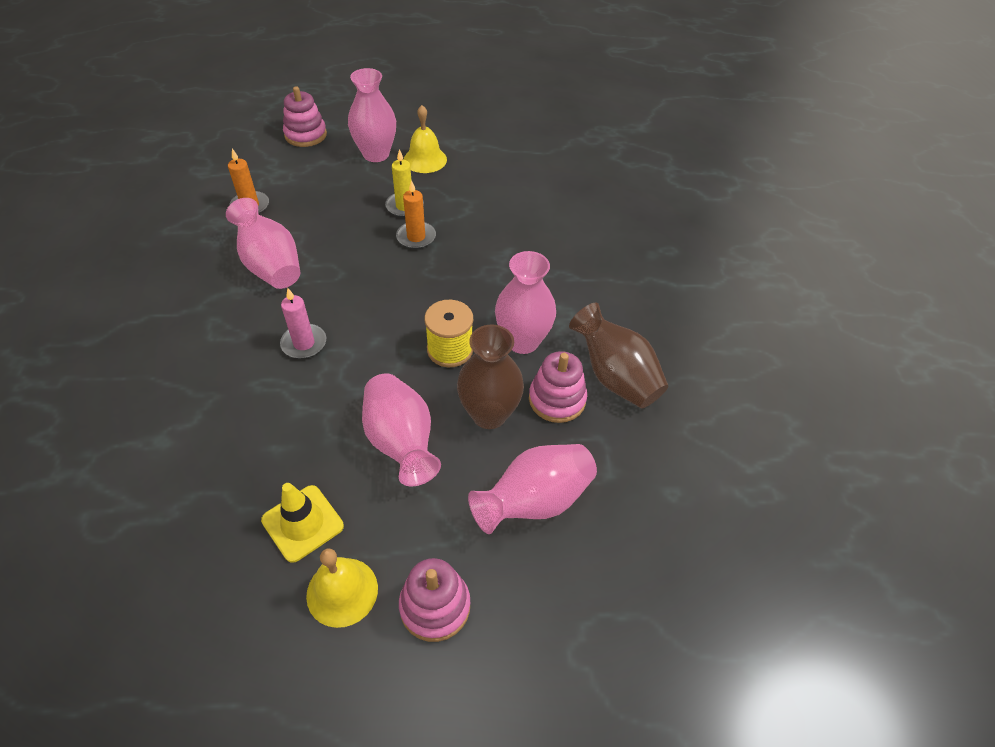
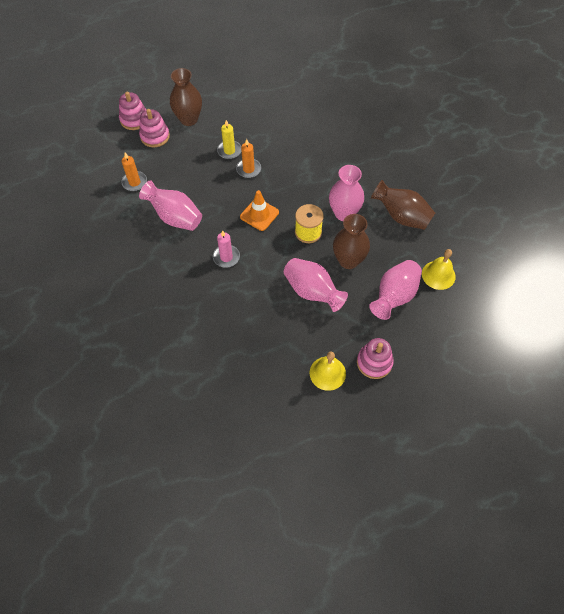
camera: 20 degrees left, 10 degrees up
yellow traffic cone [261,483,344,563] -> none
pink vase [348,68,396,162] -> brown vase [170,68,202,126]
yellow bell [404,105,447,173] -> yellow bell moved to [422,249,456,290]
pink stacking toy [529,351,587,423] -> pink stacking toy moved to [139,109,170,147]
none -> orange traffic cone [240,190,279,231]

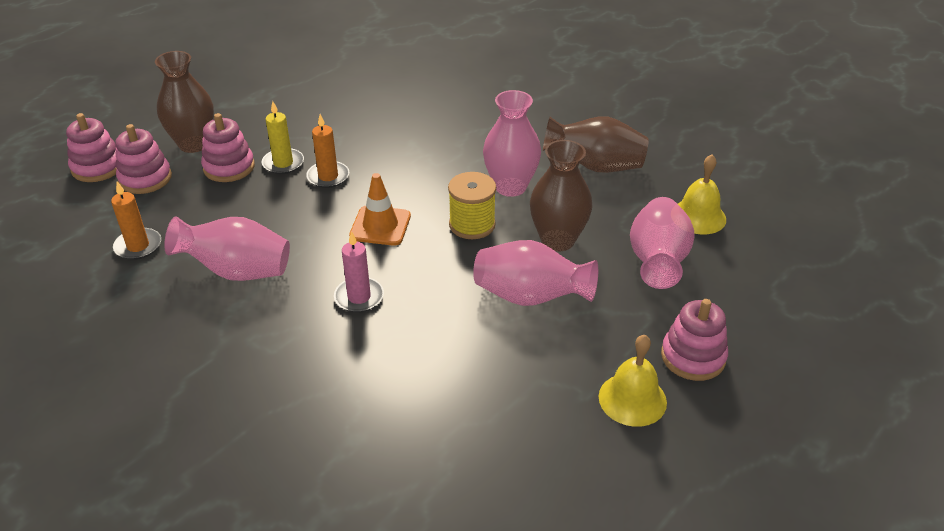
camera: 25 degrees left, 20 degrees down
none -> pink stacking toy [201,113,255,182]

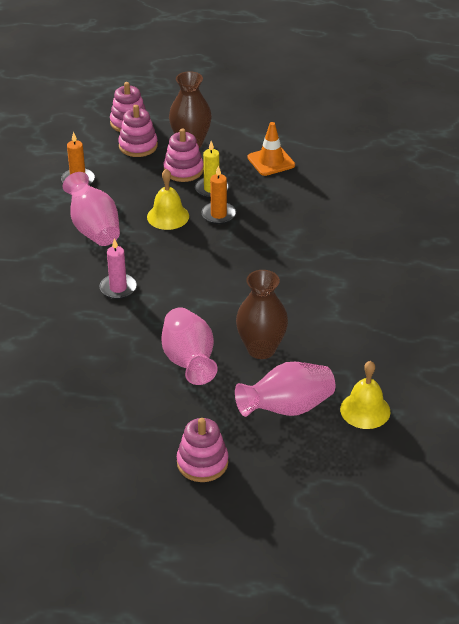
camera: 55 degrees right, 0 degrees up
orange traffic cone [349,173,411,246] -> orange traffic cone moved to [247,122,295,176]
yellow spool [448,172,496,239] -> none
pink vase [483,90,541,197] -> none
brown vase [543,116,649,173] -> none
yellow bell [599,335,667,427] -> yellow bell moved to [147,169,189,230]

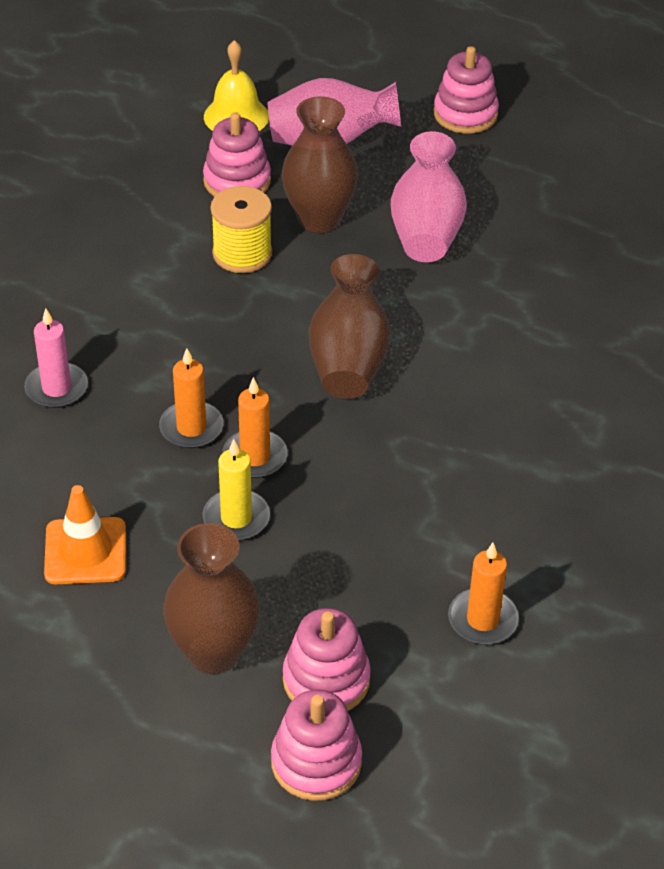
camera: 160 degrees left, 5 degrees up
pink vase [63,172,120,246] -> none
pink candle [100,238,137,299] -> pink candle moved to [24,308,88,408]
yellow bell [147,169,189,230] -> none
pink stacking toy [163,128,204,182] -> pink stacking toy moved to [203,112,271,197]
none -> orange candle [159,348,224,448]
none -> yellow spool [210,186,272,273]
none -> brown vase [309,254,390,399]

